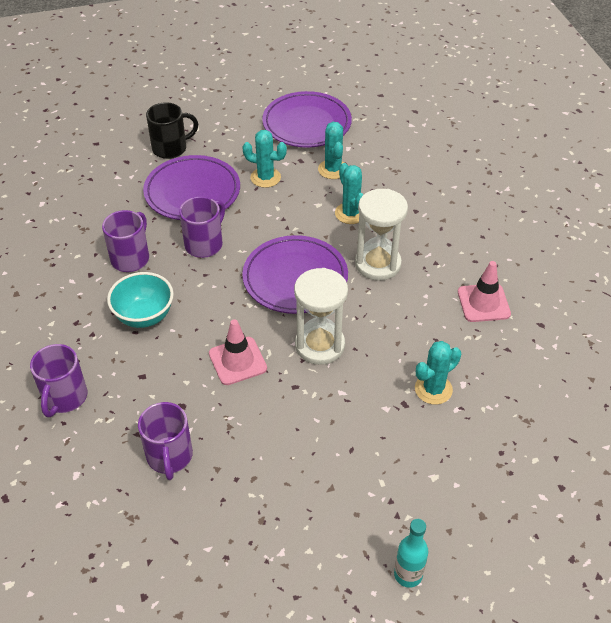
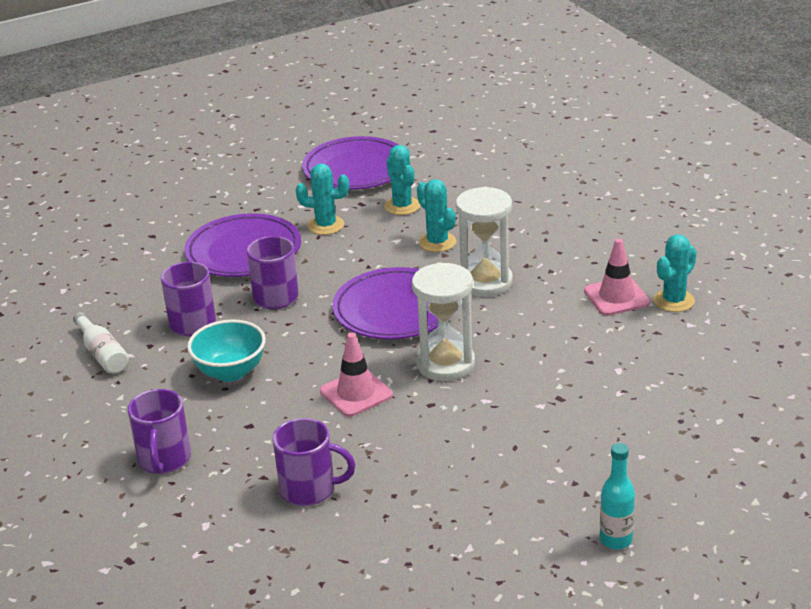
camera: 10 degrees left, 15 degrees down
purple mug [138,402,193,480] -> purple mug turned 60 degrees counterclockwise [273,418,356,506]
black mug [146,102,198,159] -> none
turquoise cactus [415,341,461,405] -> turquoise cactus moved to [654,234,696,312]
none -> white bottle [73,312,129,374]

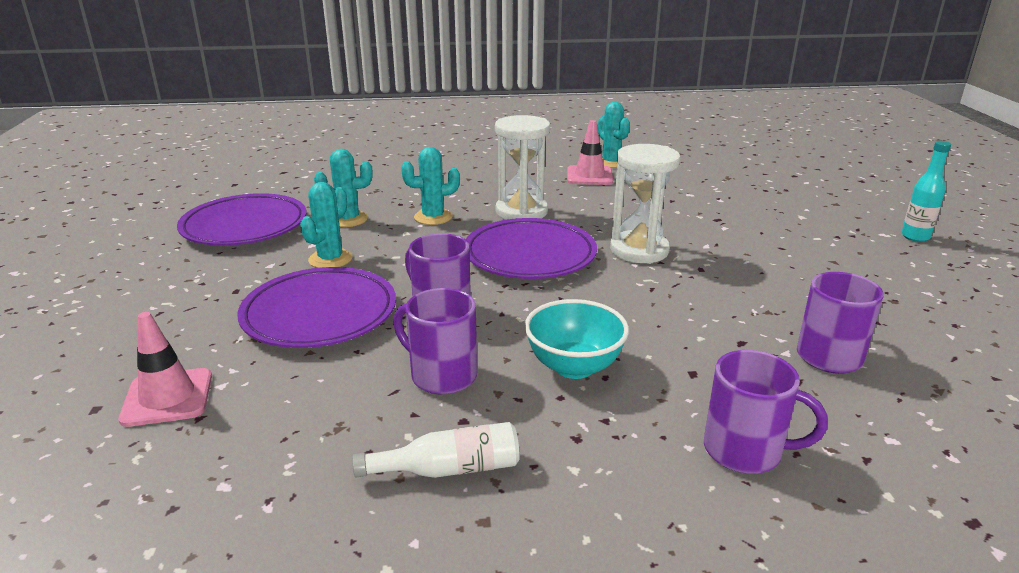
camera: 70 degrees left, 5 degrees down
pink traffic cone [320,333,393,417] -> pink traffic cone moved to [118,312,212,427]

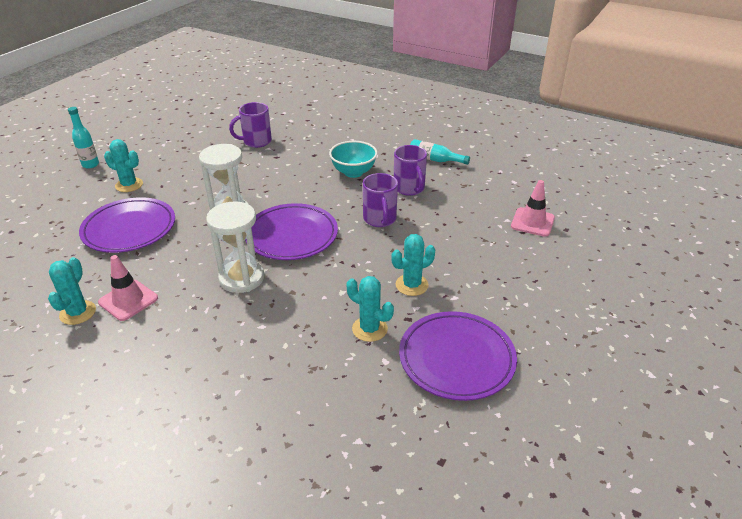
camera: 145 degrees left, 10 degrees up
purple plate [237,267,396,348] -> purple plate moved to [79,197,175,253]
white bottle [352,422,520,478] -> turquoise bottle [410,139,470,165]
turquoise cactus [401,147,460,225] -> turquoise cactus moved to [104,139,143,192]
purple mug [704,350,828,474] -> none

